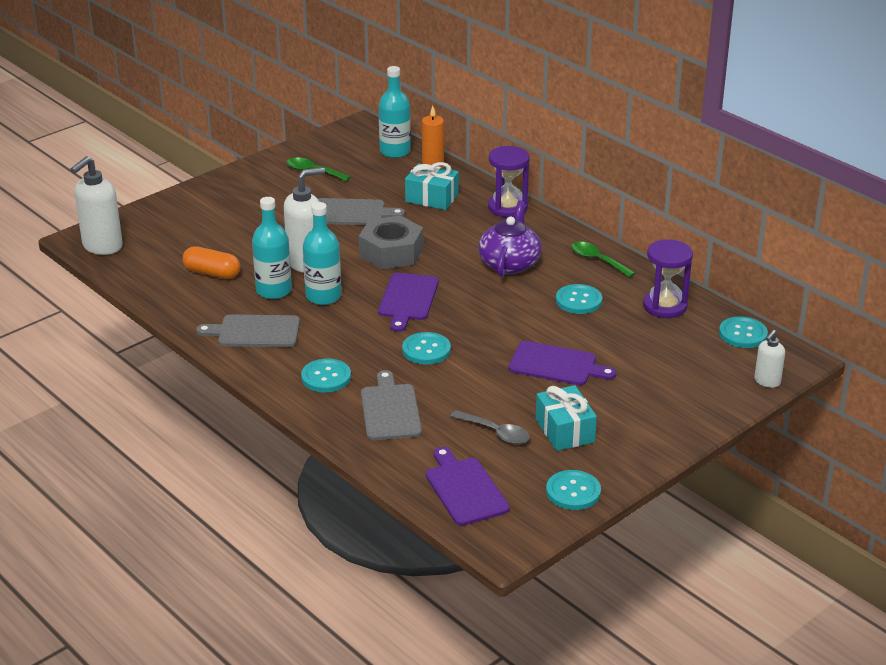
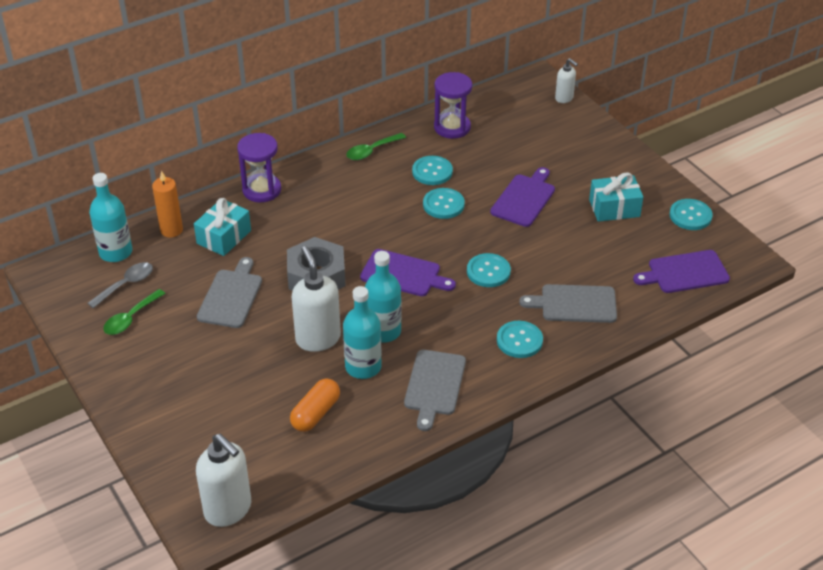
camera: 80 degrees left, 10 degrees up
grey spoon [450,410,530,444] -> grey spoon moved to [88,262,153,308]
purple teapot [478,201,542,277] -> none
turquoise button [719,316,768,348] -> turquoise button moved to [423,188,465,219]

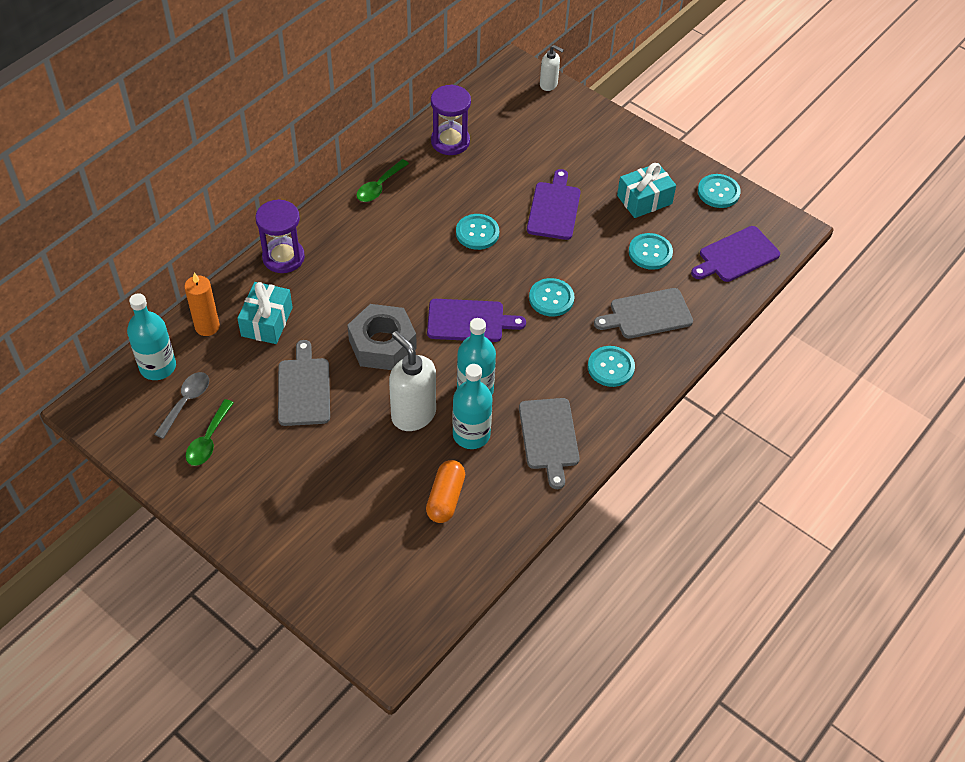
camera: 20 degrees left, 10 degrees up
white soap dispenser [196,434,251,527] -> none
turquoise button [412,156,453,185] -> turquoise button moved to [629,233,673,270]

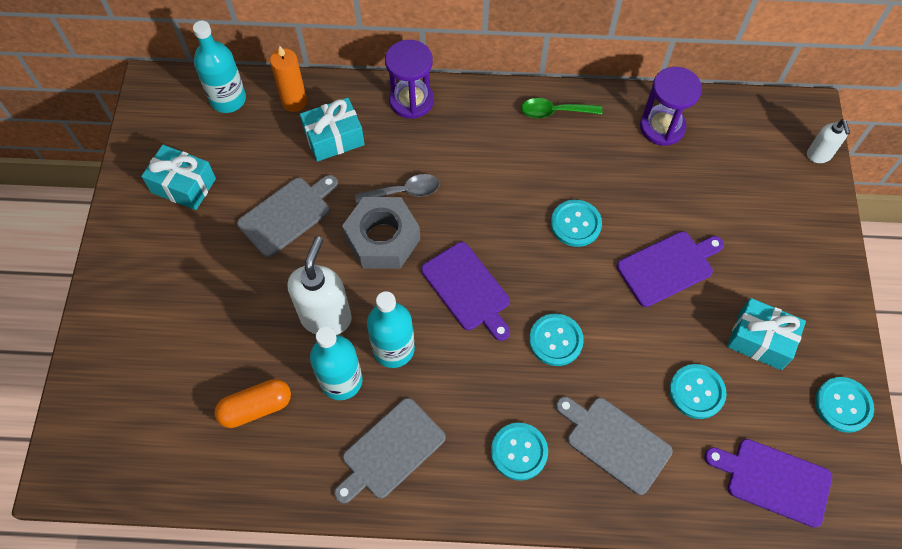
camera: 55 degrees right, 10 degrees up
grey spoon [154,372,209,439] -> grey spoon moved to [355,174,440,204]
green spoon [185,399,234,466] -> turquoise gift [141,145,216,210]

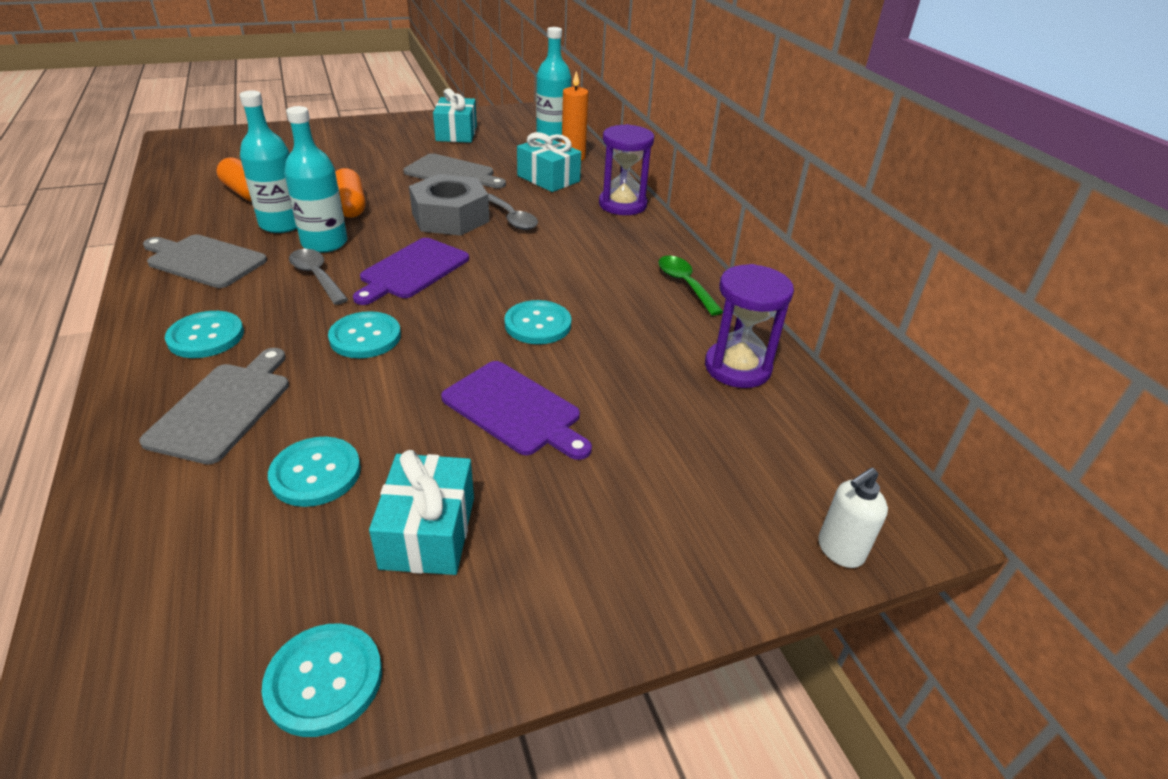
camera: 65 degrees right, 25 degrees down
white soap dispenser [288,236,352,335] -> orange capsule [335,168,366,218]
purple cutting board [704,439,832,528] -> none
none -> grey spoon [289,249,348,305]

